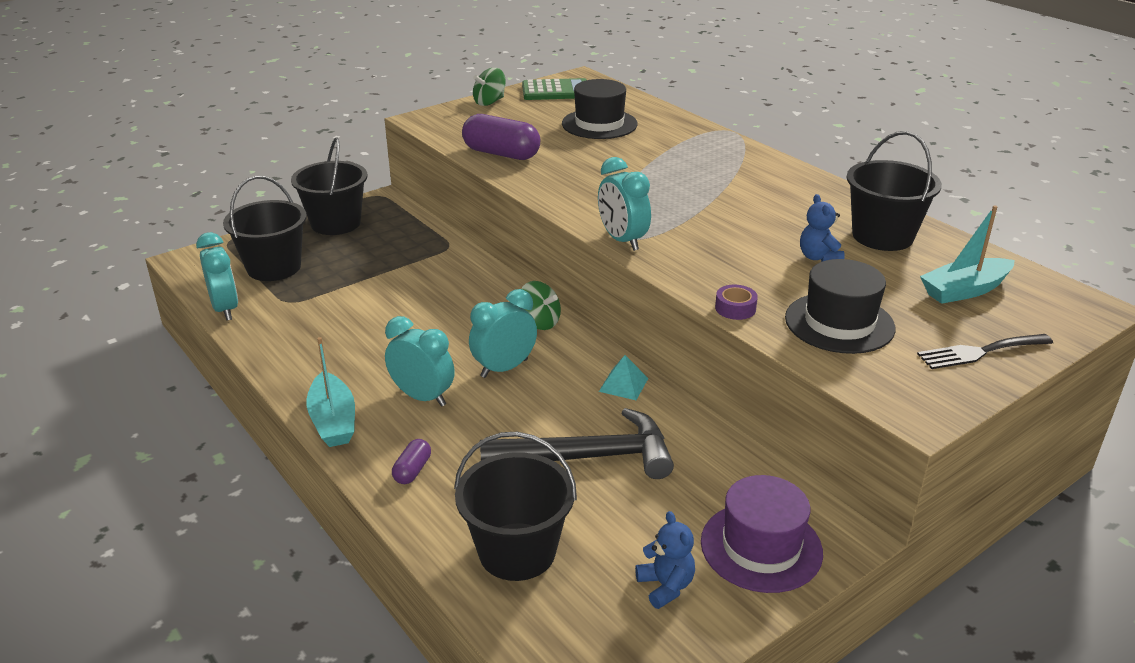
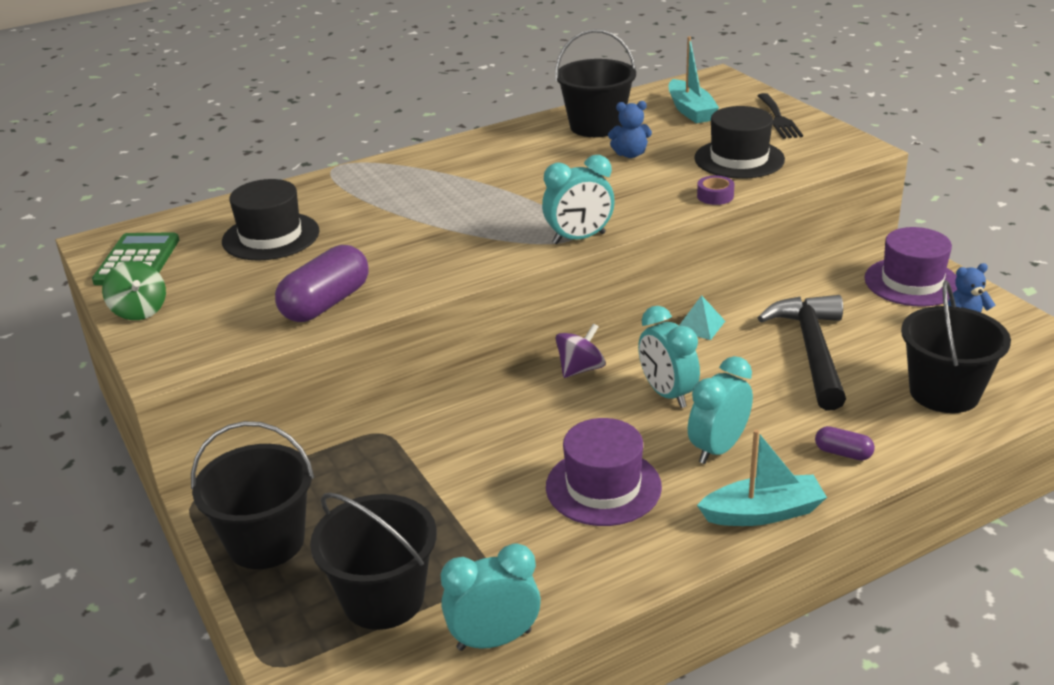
camera: 80 degrees left, 0 degrees up
green spinning top [521,281,561,330] -> purple spinning top [556,323,606,378]
none -> purple hat [546,418,662,526]

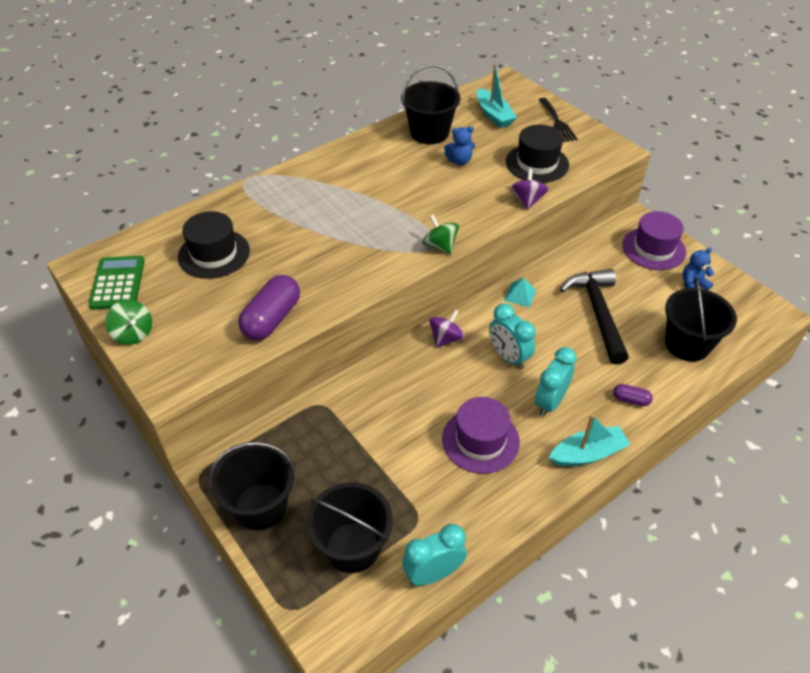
camera: 10 degrees left, 15 degrees up
turquoise clock [542,155,615,244] -> green spinning top [423,215,459,254]
purple tape [697,176,735,205] -> purple spinning top [510,169,548,210]

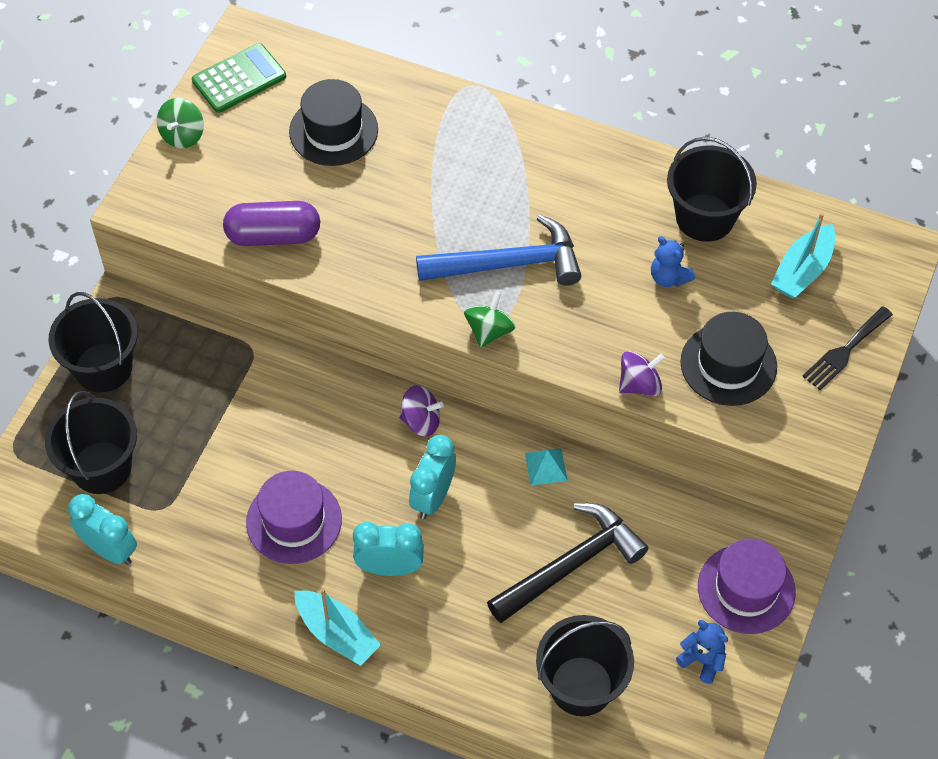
camera: 60 degrees right, 10 degrees up
purple capsule [613,384,653,406] -> none
none -> blue hammer [416,215,581,286]

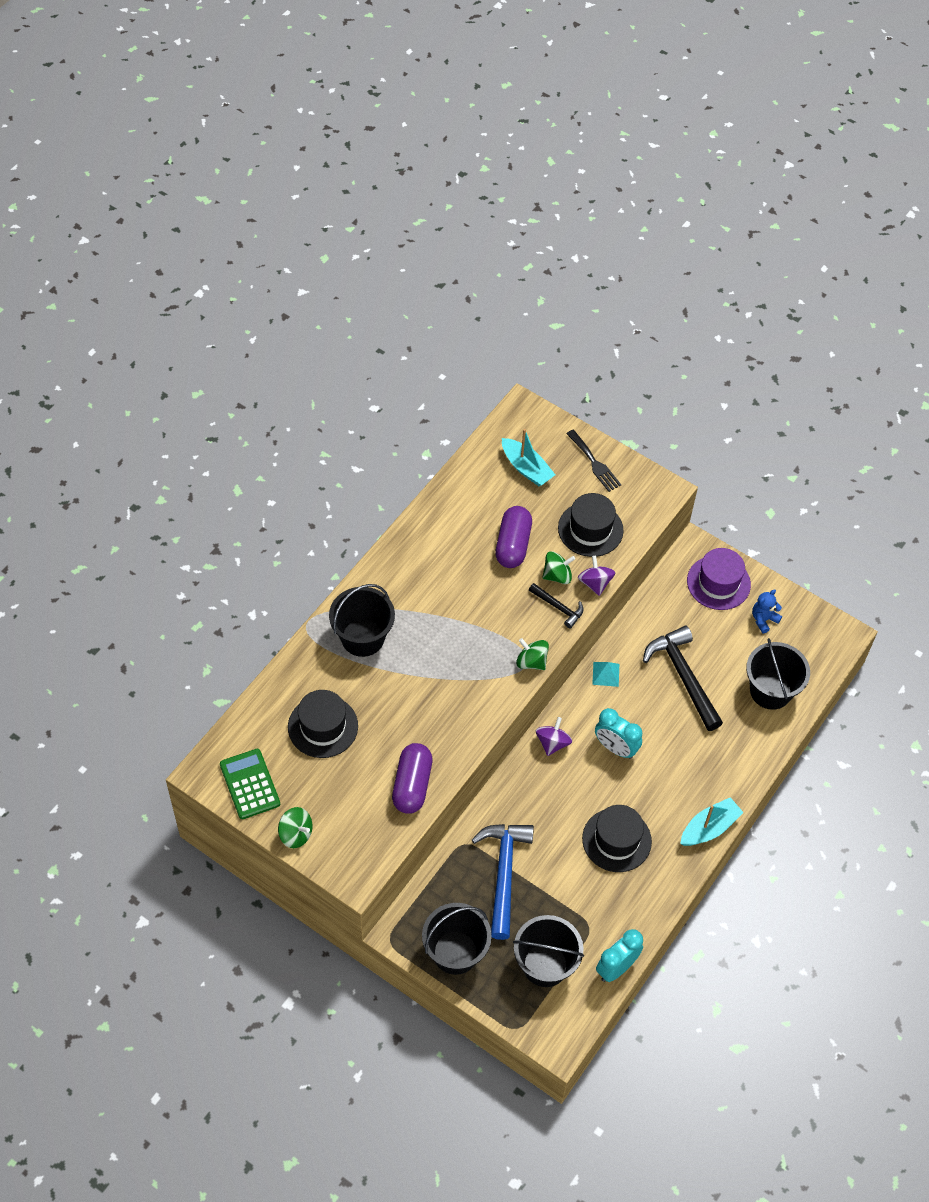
camera: 80 degrees left, 0 degrees up
purple hat [246,471,342,564] -> black hat [582,805,652,872]
turquoise clock [353,522,424,576] -> none
blue hammer [416,215,581,286] -> blue hammer moved to [472,824,534,940]
blue teddy bear [651,236,695,287] -> purple capsule [495,506,532,568]
black bucket [667,137,757,242] -> black bucket moved to [329,584,395,657]
none -> black hammer [529,583,584,628]
none -> green spinning top [542,551,575,584]

